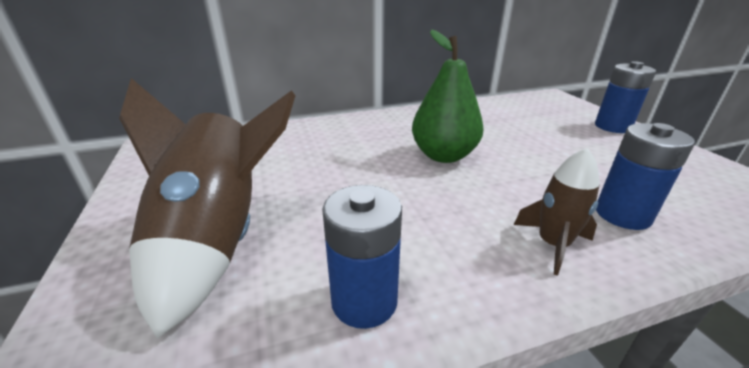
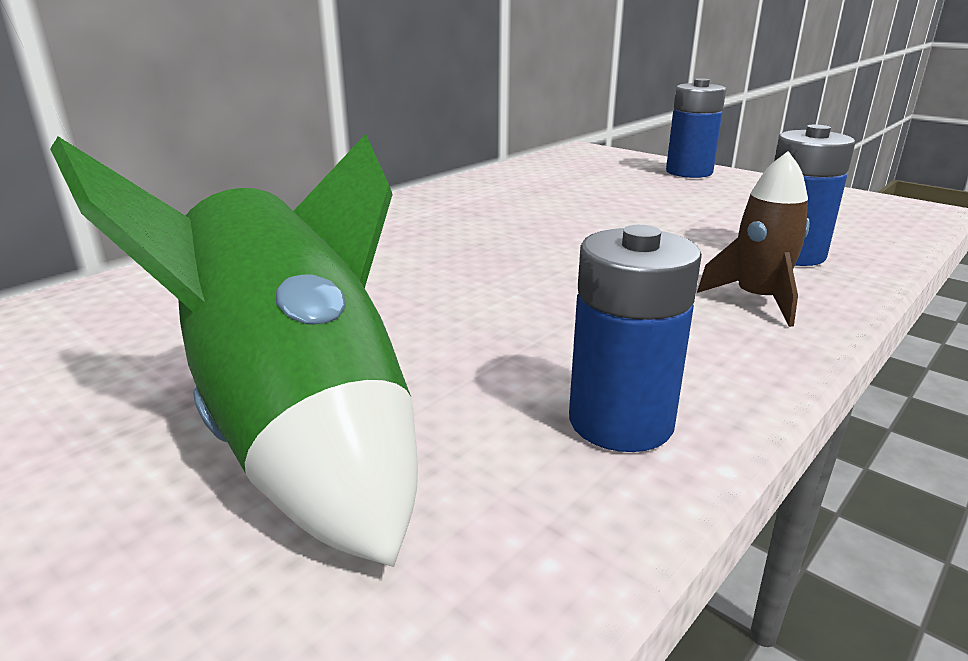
camera: 30 degrees left, 5 degrees down
brown rocket [119,78,296,339] -> green rocket [50,134,418,567]
green pear [412,30,484,163] -> none

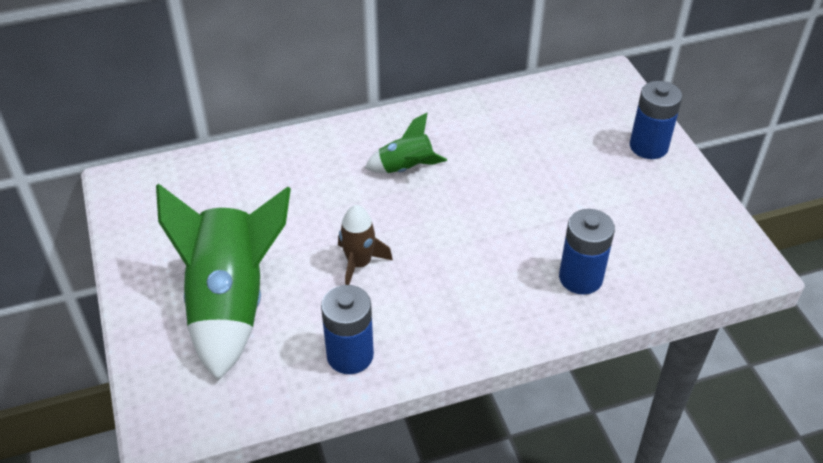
camera: 30 degrees right, 20 degrees up
brown rocket [697,151,810,327] -> brown rocket moved to [338,205,393,285]
none -> green rocket [365,113,447,173]

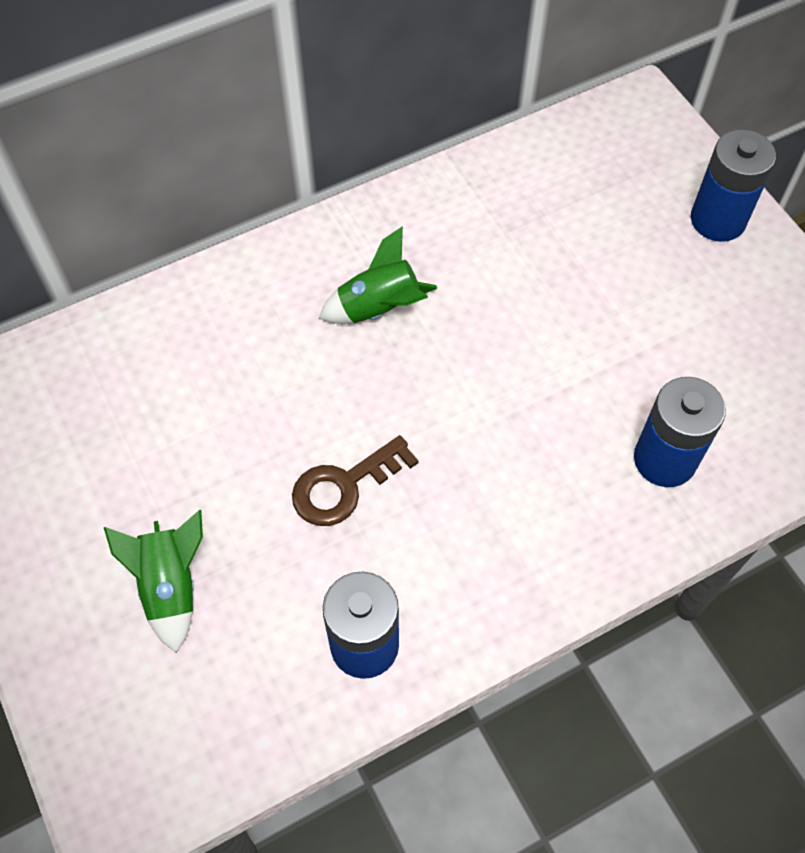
camera: 10 degrees left, 15 degrees up
green rocket [156,184,291,380] -> green rocket [104,510,203,653], size x0.49
brown rocket [338,205,393,285] -> brown key [292,435,419,526]

